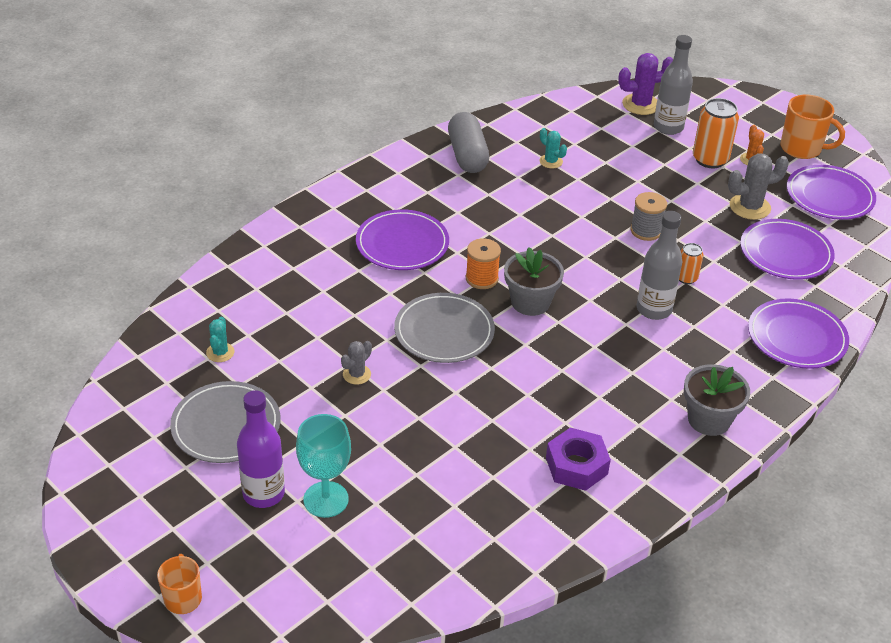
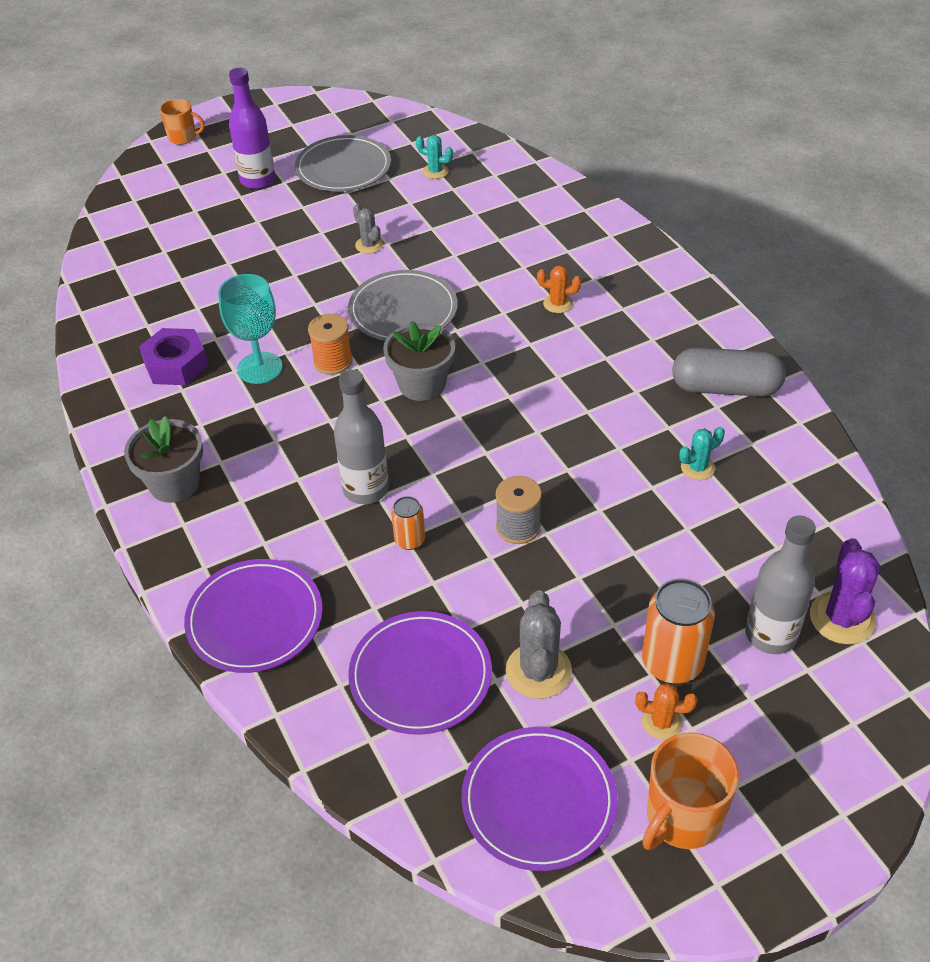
camera: 110 degrees right, 5 degrees up
turquoise goblet [296,414,351,518] -> turquoise goblet moved to [218,274,283,384]
purple plate [356,209,449,270] -> orange cactus [537,265,581,313]
orange spool [466,238,501,289] -> orange spool moved to [308,314,353,375]

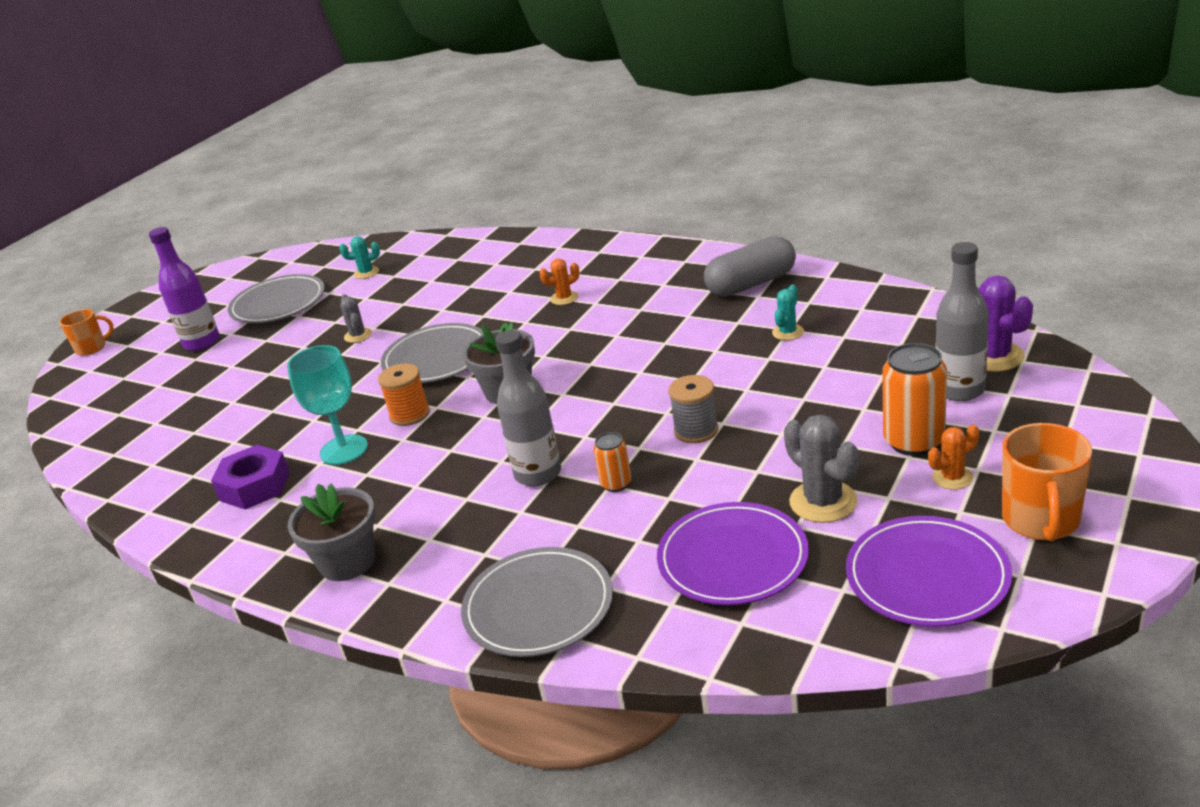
camera: 30 degrees left, 15 degrees down
purple plate [184,559,323,673] -> grey plate [461,547,613,657]
grey cactus [353,204,383,254] -> grey cactus turned 45 degrees clockwise [340,294,372,343]

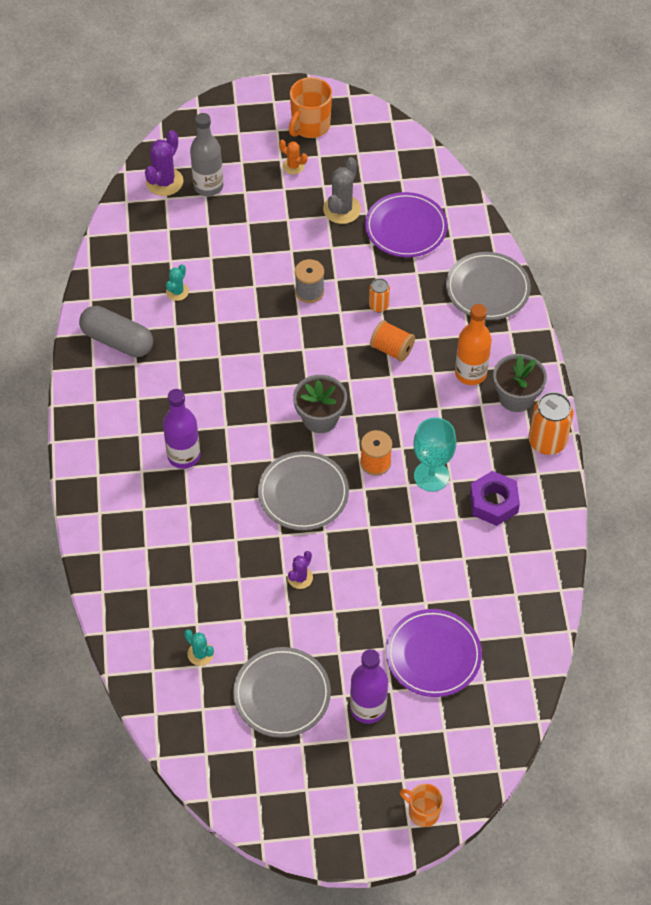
camera: 130 degrees left, 25 degrees up
grey cactus [340,294,372,343] -> purple cactus [287,551,313,589]
grey bottle [495,330,561,486] -> orange spool [370,320,415,362]
orange cactus [539,258,580,305] -> purple bottle [163,389,200,469]
turquoise cactus [772,284,804,341] -> turquoise cactus turned 60 degrees counterclockwise [166,264,189,301]
purple plate [846,516,1012,627] -> purple plate moved to [386,609,482,697]
orange can [882,343,947,456] -> orange can moved to [528,392,574,455]
orange mug [1002,423,1092,541] -> orange mug turned 150 degrees clockwise [289,77,332,138]
none -> orange bottle [455,304,492,385]

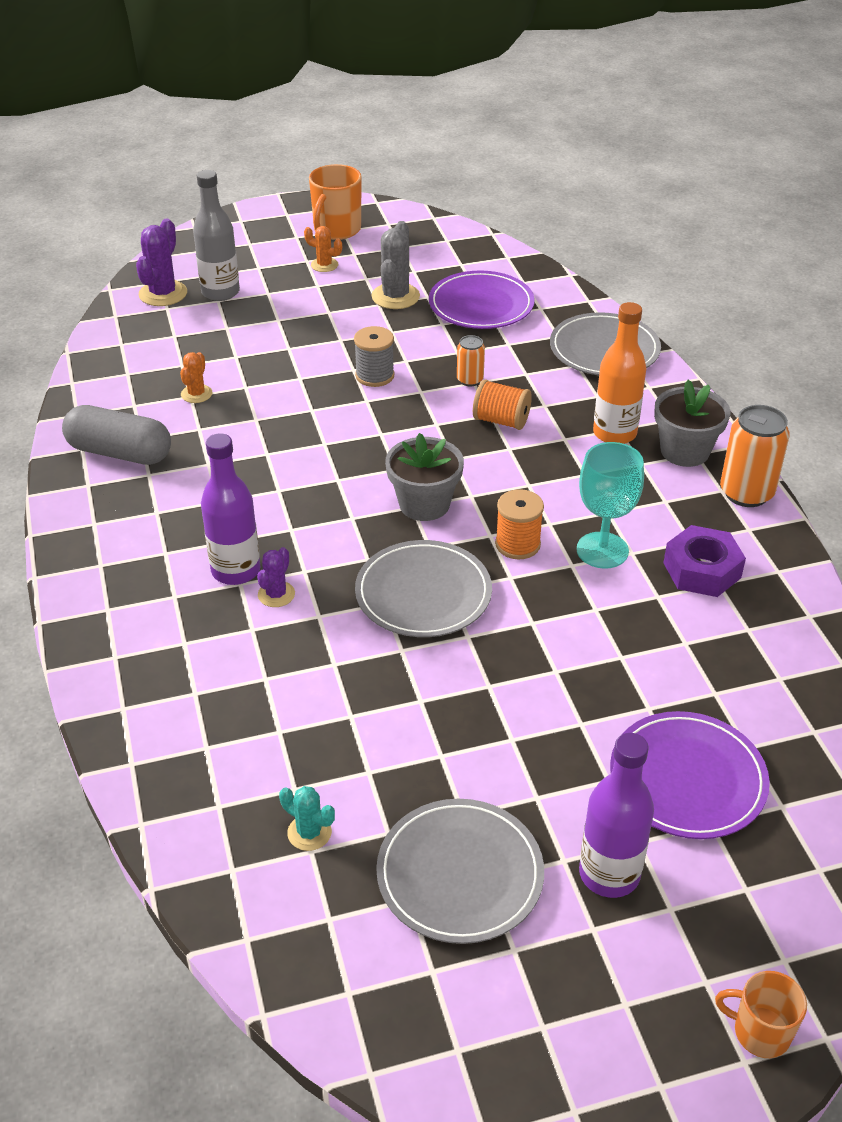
camera: 10 degrees left, 15 degrees down
turquoise cactus [166,264,189,301] -> orange cactus [180,352,212,403]
purple cactus [287,551,313,589] -> purple cactus moved to [257,547,295,607]

